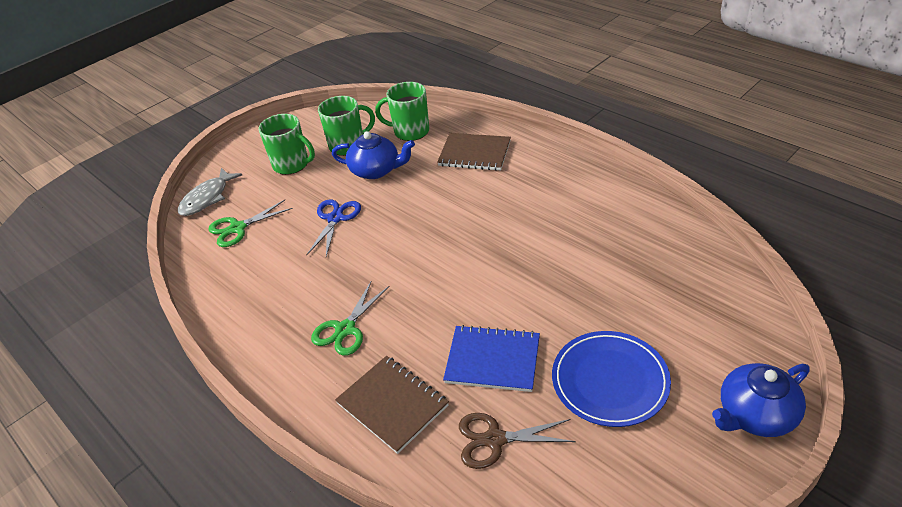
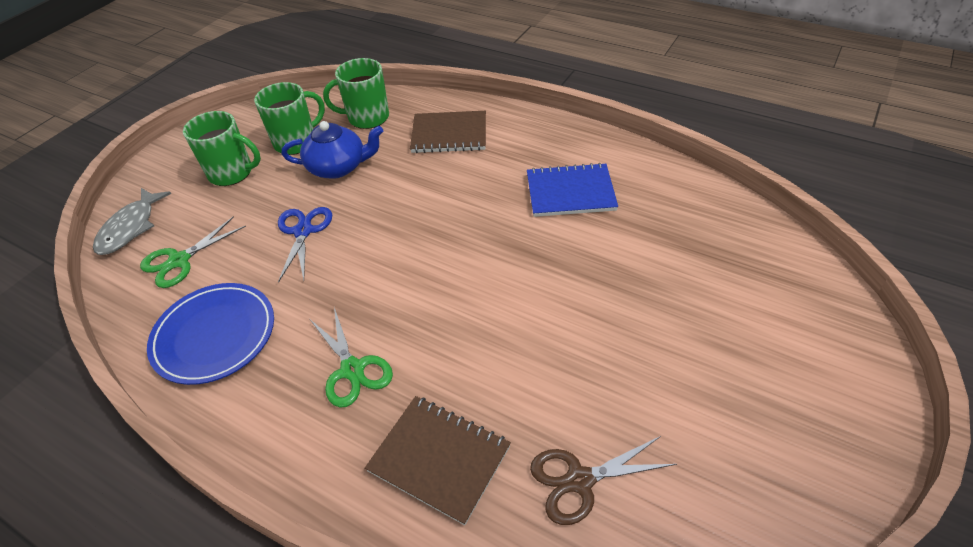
camera: 15 degrees left, 5 degrees up
green scissors [311,282,389,356] -> green scissors turned 45 degrees counterclockwise [310,308,393,408]
blue notebook [443,325,540,392] -> blue notebook moved to [527,163,618,217]
blue plate [552,331,671,427] -> blue plate moved to [147,283,274,385]
blue teapot [712,363,810,437] -> none

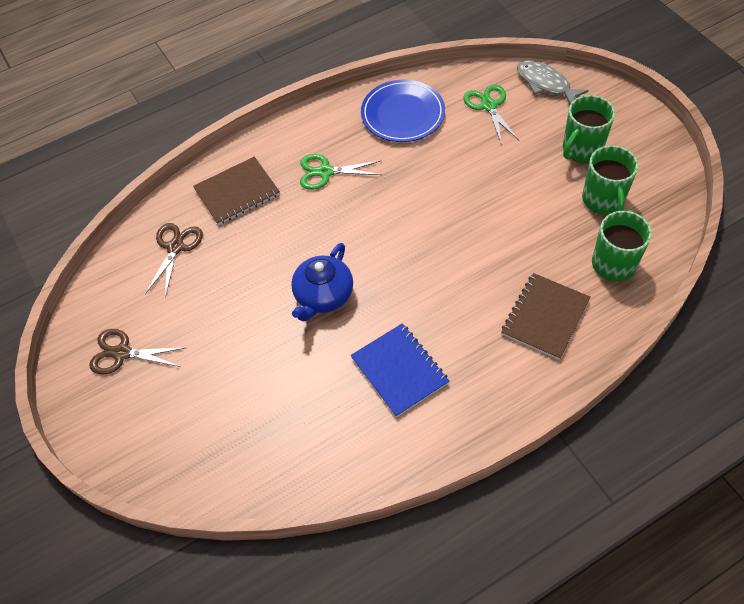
camera: 120 degrees right, 10 degrees up
blue scissors [278,207,332,283] -> none
blue teapot [282,121,383,179] -> blue teapot moved to [291,243,353,322]
blue notebook [527,163,618,217] -> blue notebook turned 60 degrees counterclockwise [350,323,449,417]
none -> brown scissors [89,329,185,375]

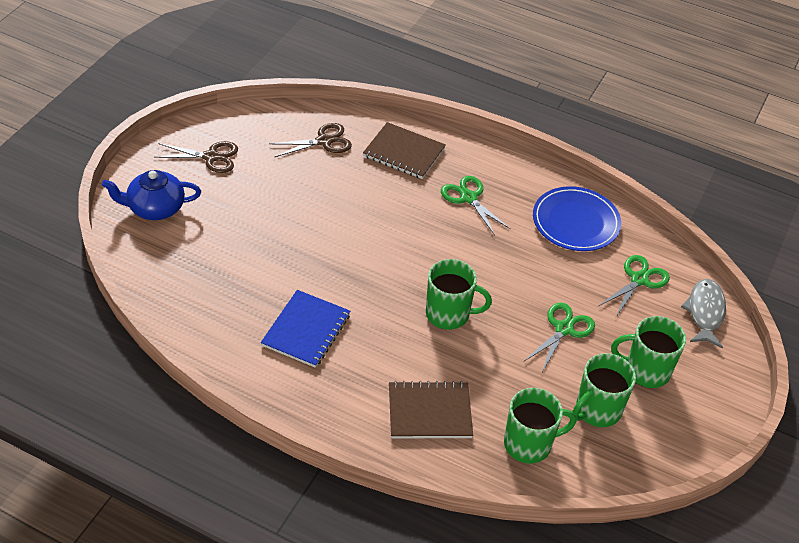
camera: 50 degrees right, 10 degrees down
brown scissors [89,329,185,375] -> brown scissors turned 120 degrees clockwise [154,141,238,173]
blue teapot [291,243,353,322] -> blue teapot moved to [102,170,201,220]
none -> green mug [426,259,492,330]
none -> green scissors [523,302,595,372]

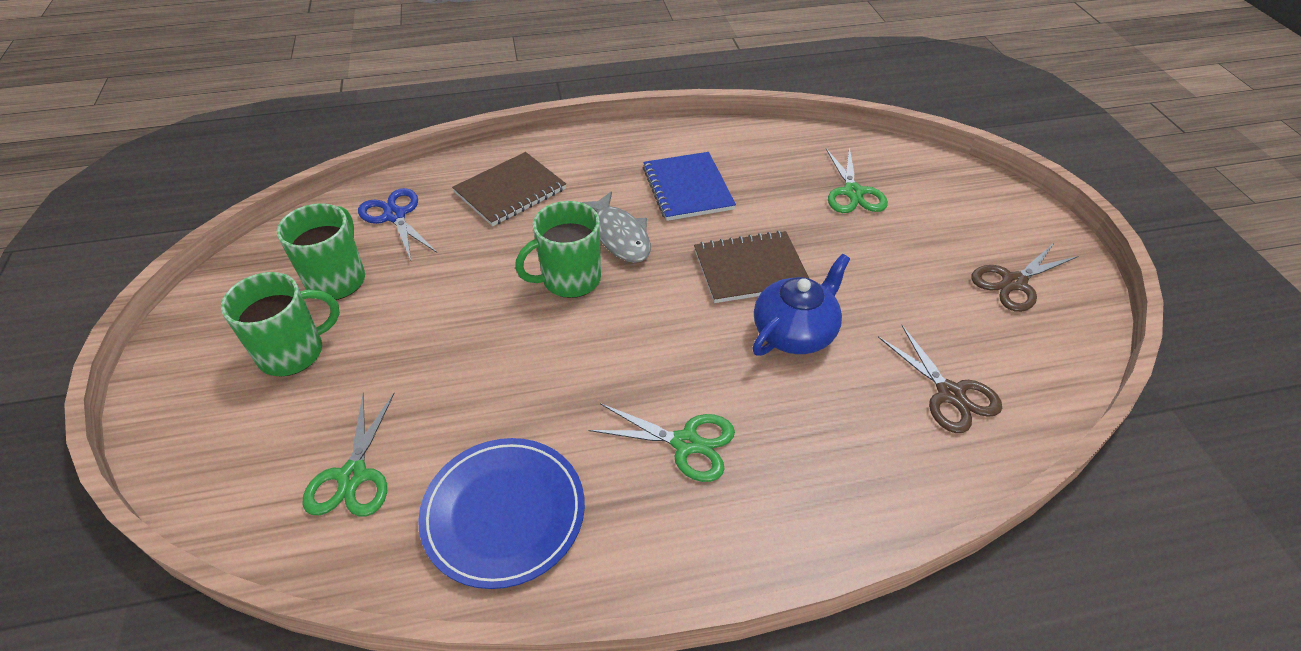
camera: 145 degrees right, 0 degrees up
blue teapot [102,170,201,220] -> blue teapot moved to [753,254,850,356]
brown scissors [270,123,352,157] -> brown scissors turned 60 degrees counterclockwise [878,325,1002,433]
brown notebook [363,122,446,179] -> brown notebook moved to [694,231,810,303]
green mug [504,388,576,463] -> blue scissors [358,188,437,260]
green scissors [523,302,595,372] -> green scissors moved to [826,146,888,213]
grey fish [681,279,726,348] -> grey fish moved to [581,191,651,263]

